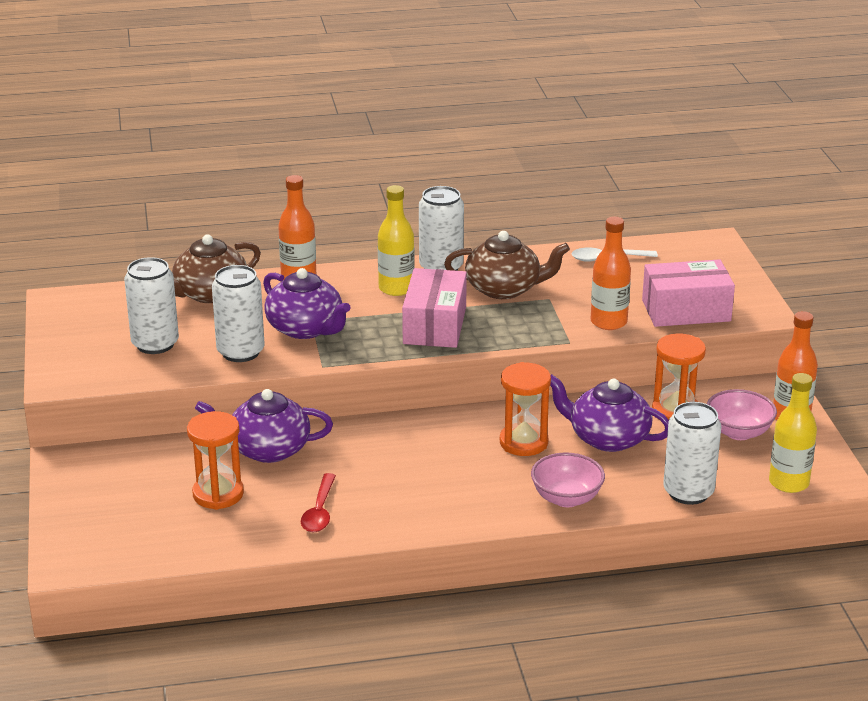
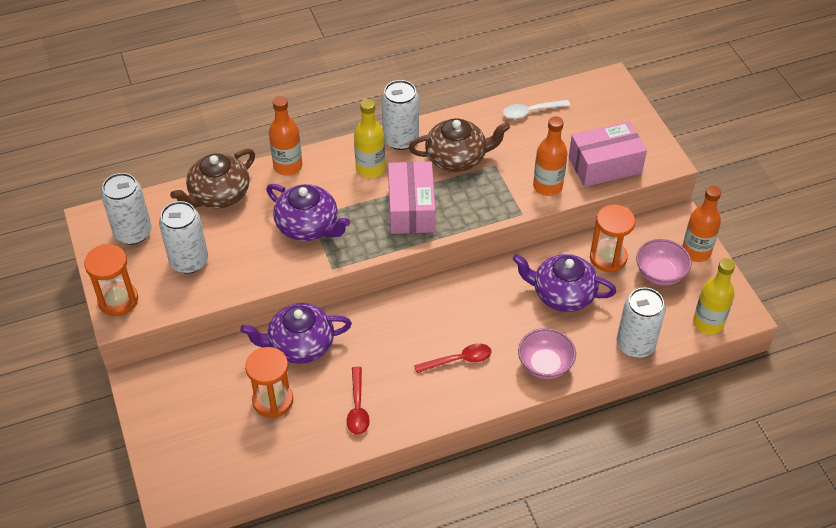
camera: 10 degrees left, 20 degrees up
white can [212,265,265,362] -> white can moved to [101,173,151,245]
orange hourglass [500,362,551,456] -> orange hourglass moved to [84,244,138,316]
none -> red spoon [414,343,492,373]

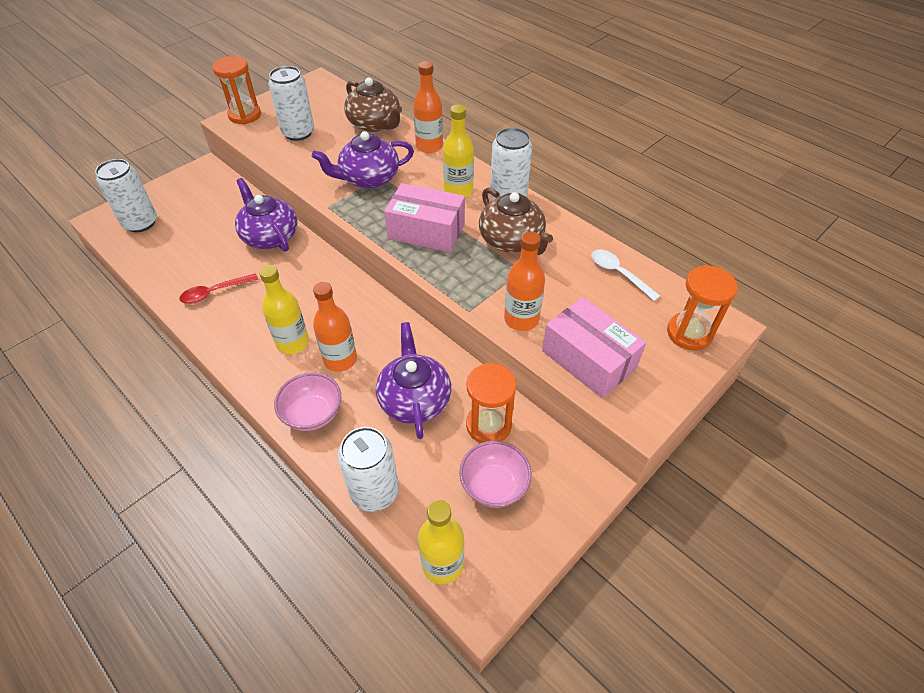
camera: 65 degrees right, 0 degrees up
white can [101,173,151,245] -> white can moved to [95,159,157,232]
brown teapot [170,149,255,209] -> brown teapot turned 150 degrees counterclockwise [344,77,402,132]
orange hourglass [245,347,293,418] -> orange hourglass moved to [667,265,738,350]
purple teapot [266,184,350,241] -> purple teapot turned 60 degrees clockwise [312,131,414,189]
pink box [388,161,435,234] -> pink box turned 45 degrees clockwise [384,183,465,253]
red spoon [414,343,492,373] -> yellow bottle [259,265,309,354]
orange bottle [682,186,721,262] -> orange bottle moved to [313,282,357,372]

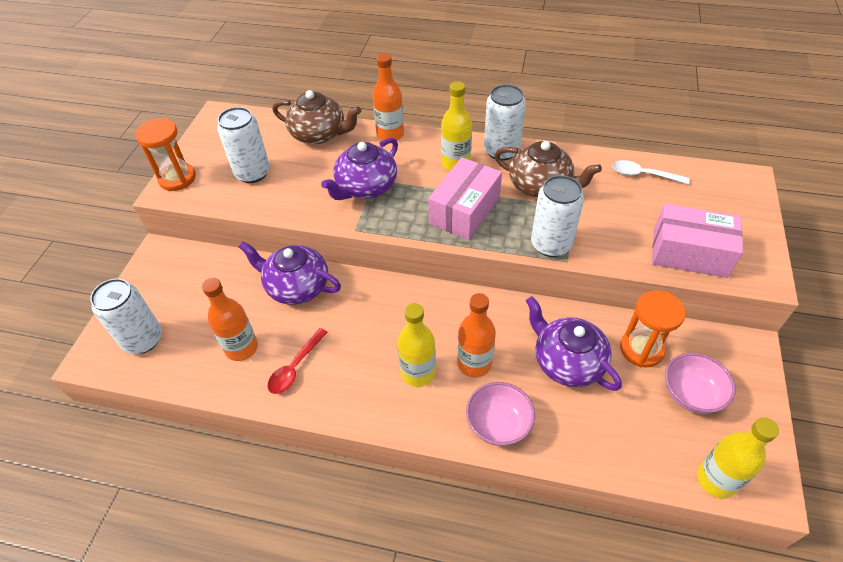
camera: 30 degrees left, 0 degrees up
white can [338,427,399,512] -> white can moved to [531,175,584,257]
pink box [384,183,465,253] -> pink box turned 45 degrees counterclockwise [428,157,502,240]
orange bottle [504,231,545,331] -> orange bottle moved to [202,278,258,361]
orange hourglass [667,265,738,350] -> none

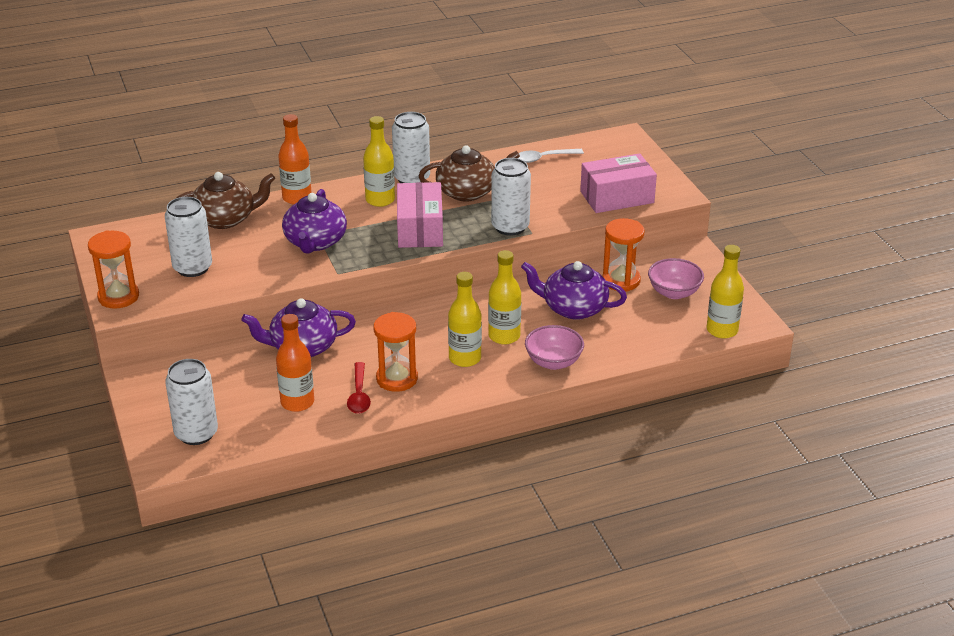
camera: 35 degrees left, 15 degrees down
orange bottle [457,293,496,378] -> yellow bottle [488,250,521,345]
none -> orange hourglass [374,312,418,392]

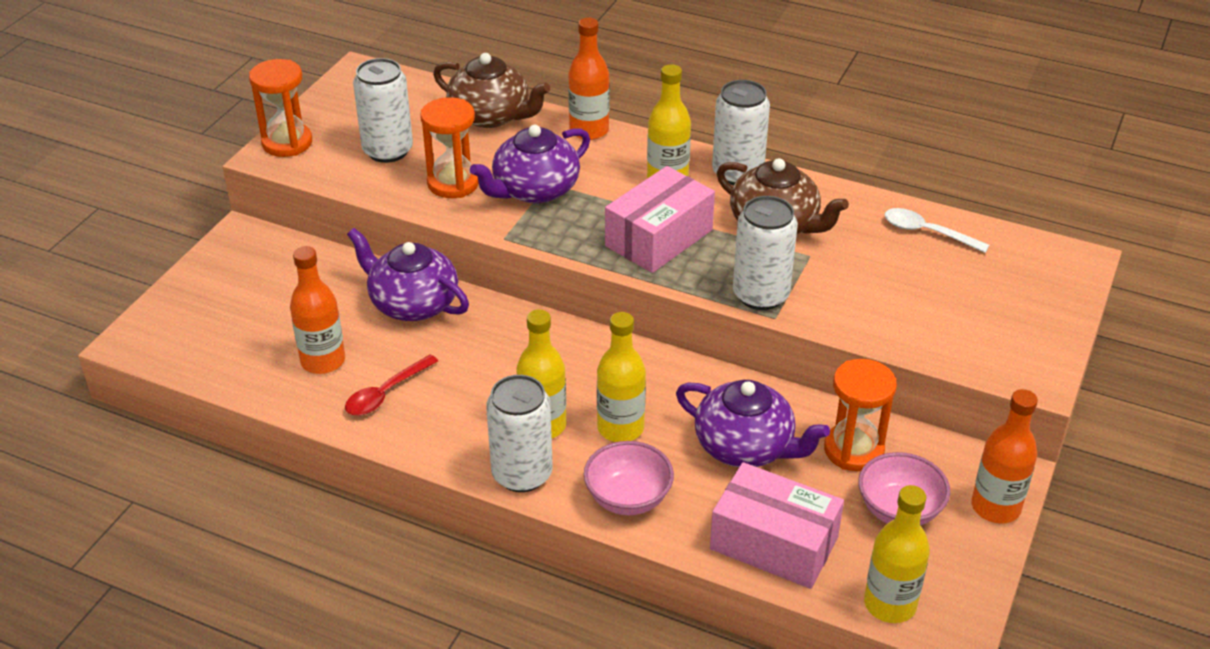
camera: 45 degrees right, 5 degrees up
white can [165,359,218,445] -> white can moved to [486,375,553,492]
orange hourglass [374,312,418,392] -> orange hourglass moved to [420,97,479,198]
purple teapot [521,261,627,320] -> purple teapot turned 150 degrees clockwise [676,380,830,467]
pink box [580,153,657,213] -> pink box moved to [710,462,844,589]
none -> orange bottle [971,389,1038,524]

